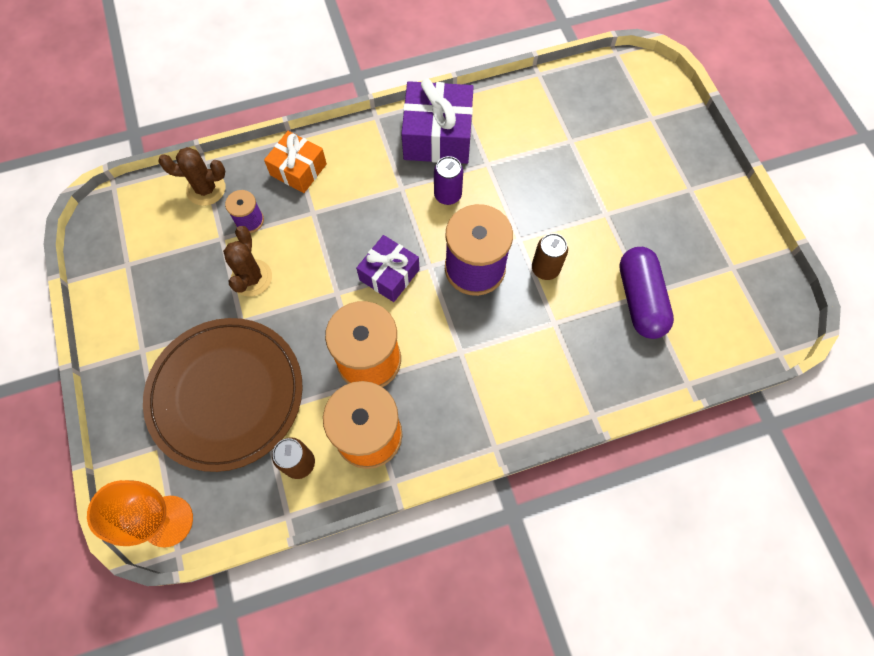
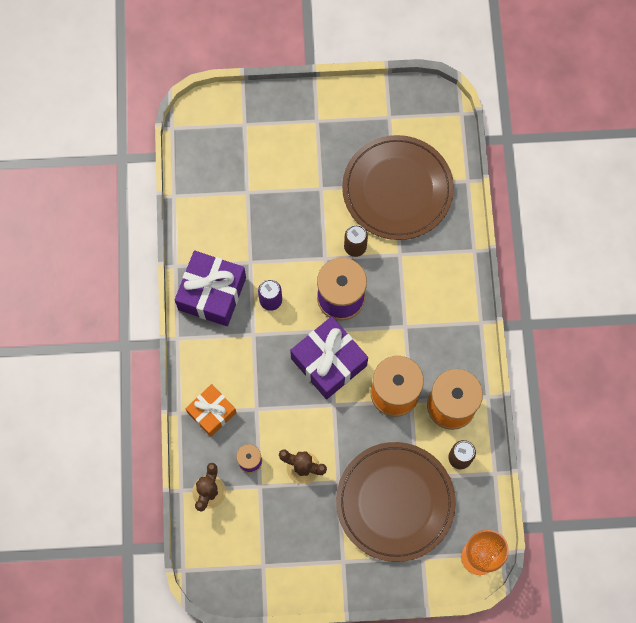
camera: 75 degrees left, 5 degrees up
purple gift [356,235,420,302] -> purple gift [290,316,368,399], size x1.58
purple capsule [619,247,674,339] -> brown plate [342,135,454,240]

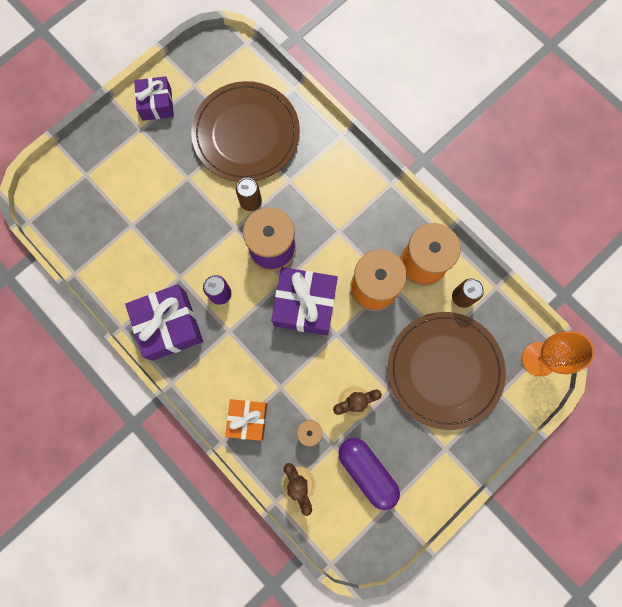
camera: 40 degrees left, 5 degrees up
none -> purple gift [134,76,174,121]
none -> purple capsule [338,438,400,510]

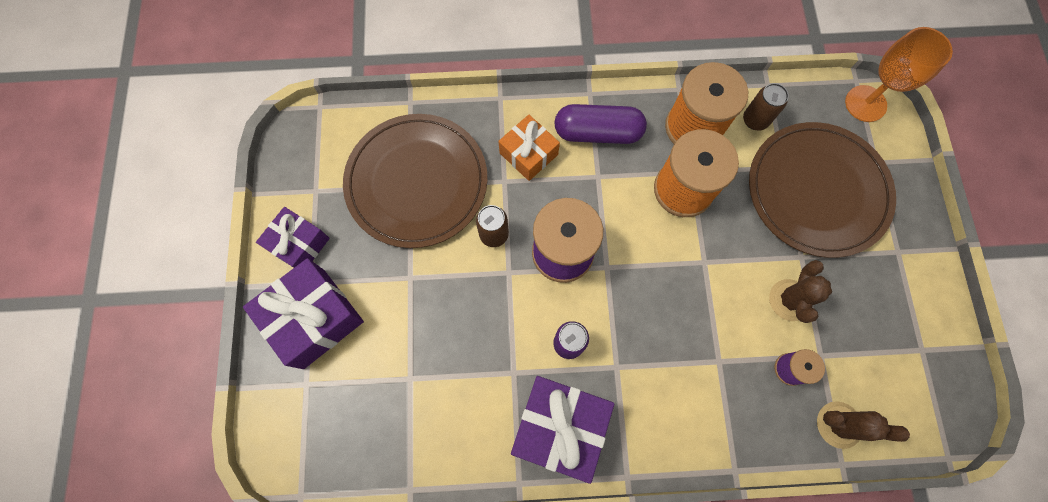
camera: 50 degrees left, 5 degrees down
orange gift [225,399,267,441] -> orange gift moved to [498,115,560,181]
purple gift [271,267,338,335] -> purple gift moved to [243,258,364,369]
purple capsule [338,438,400,510] -> purple capsule moved to [554,104,647,144]

